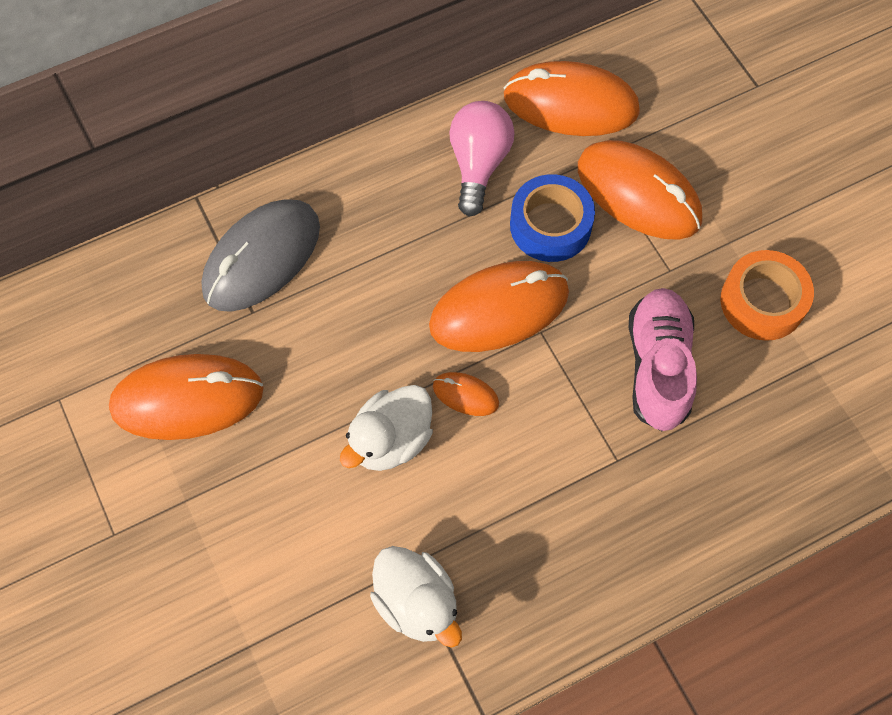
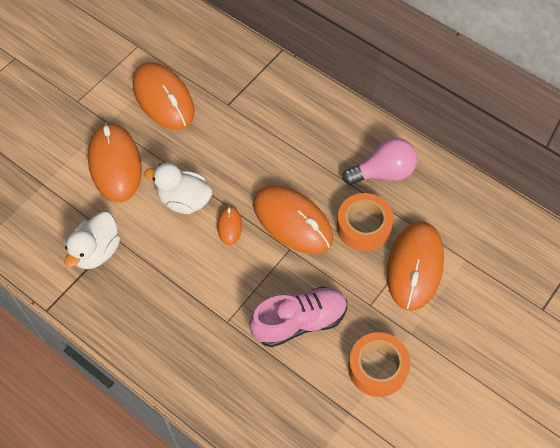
camera: 65 degrees right, 5 degrees down
grey mouse [202,199,320,312] -> none
orange mouse [503,61,640,136] -> orange mouse moved to [88,122,142,202]
blue tape [510,174,595,262] -> orange tape [337,193,394,251]

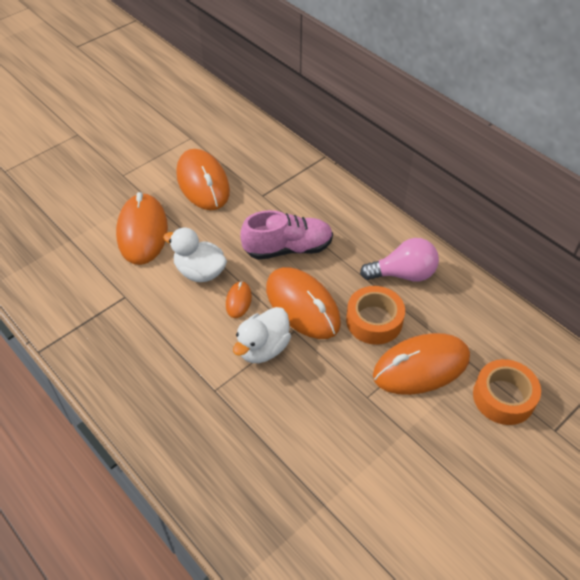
camera: 10 degrees right, 10 degrees down
white duck [65,212,120,269] -> white duck moved to [233,307,291,363]
pink shoe [249,287,347,347] -> pink shoe moved to [240,210,333,260]
orange tape [348,332,410,397] -> orange tape moved to [473,359,541,425]
orange mouse [387,221,444,311] -> orange mouse turned 45 degrees clockwise [373,333,470,395]

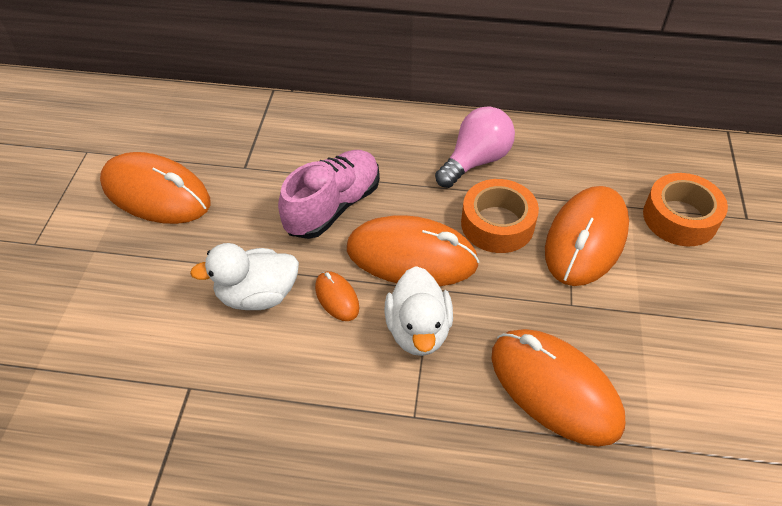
camera: 40 degrees left, 0 degrees up
orange mouse [116,192,168,265] -> orange mouse moved to [491,329,625,447]

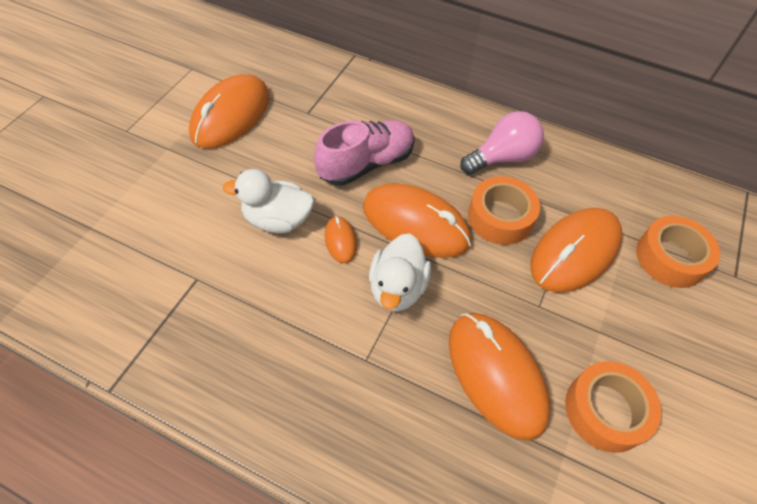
camera: 15 degrees right, 5 degrees up
orange mouse [100,152,211,224] -> orange mouse turned 75 degrees clockwise [189,74,269,149]
none -> orange tape [565,361,661,453]

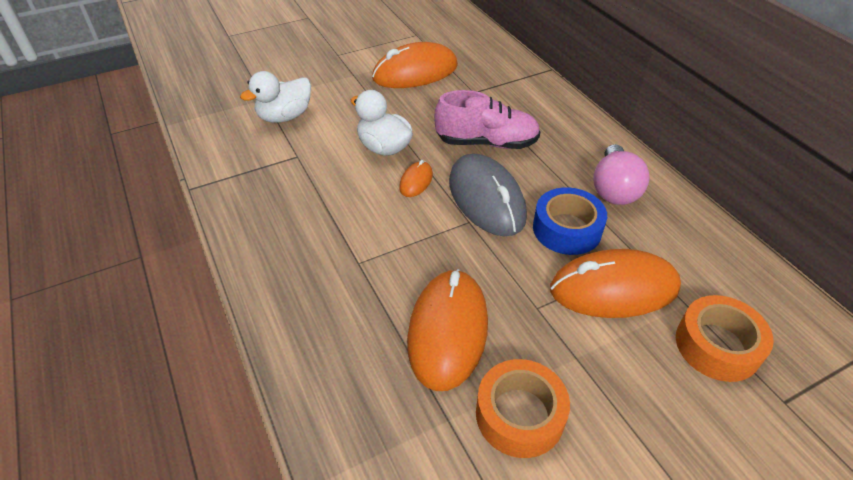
camera: 40 degrees right, 10 degrees down
orange mouse [363,183,471,258] -> grey mouse [449,154,527,236]
white duck [369,233,431,312] -> white duck moved to [240,71,311,123]
pink light bulb [460,111,544,175] -> pink light bulb turned 90 degrees clockwise [593,144,650,205]
orange tape [468,176,540,245] -> blue tape [533,187,607,255]

